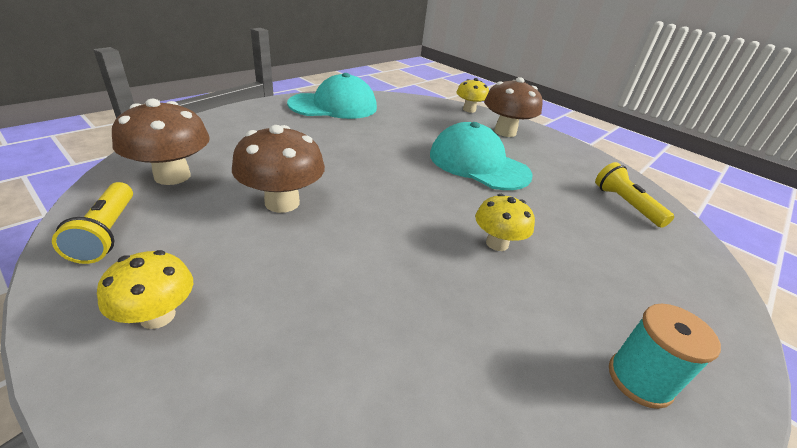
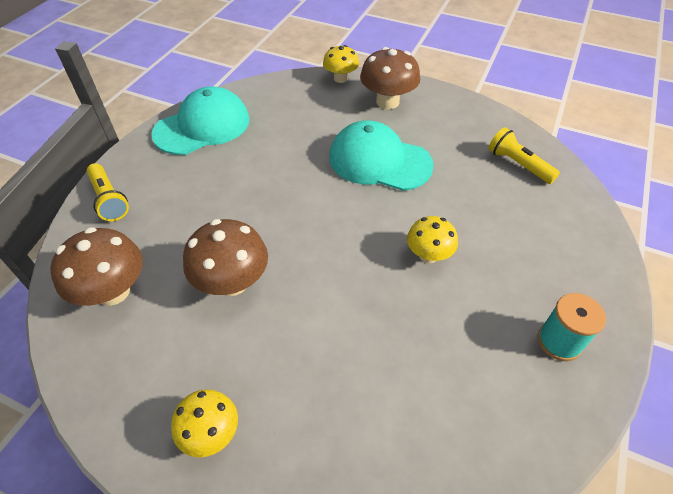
camera: 15 degrees left, 15 degrees up
yellow flashlight [52,182,133,264] -> yellow flashlight moved to [87,163,129,221]

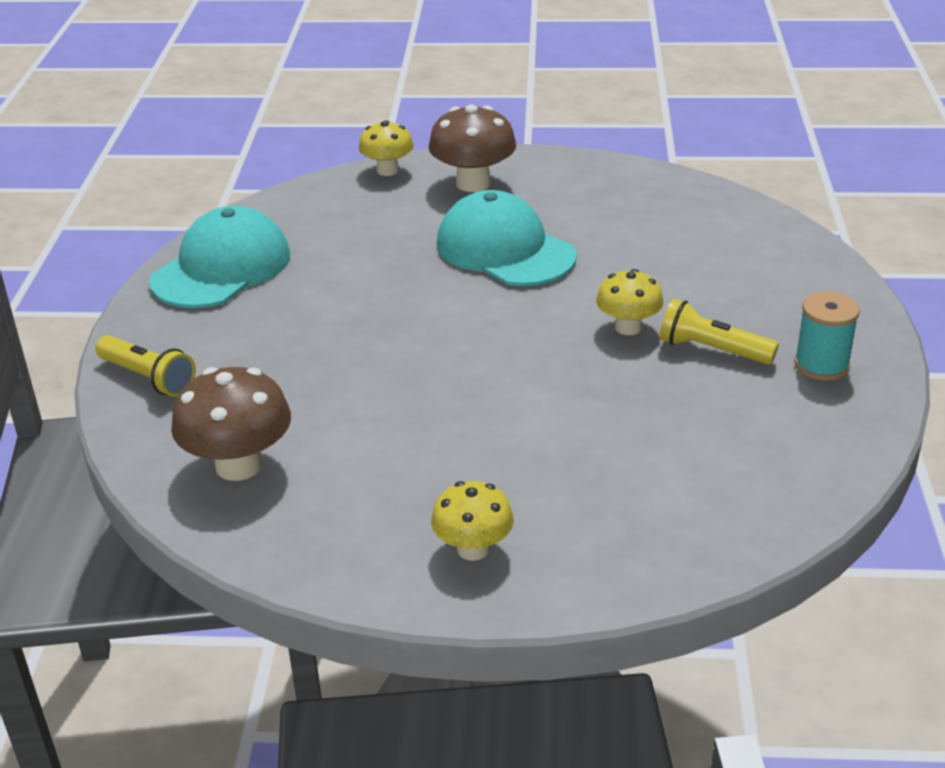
camera: 20 degrees left, 15 degrees down
brown mushroom [183,219,268,296] -> none
turquoise cap [329,120,434,191] -> turquoise cap turned 45 degrees clockwise [437,190,577,286]
yellow flashlight [488,127,560,184] -> yellow flashlight moved to [660,299,779,365]

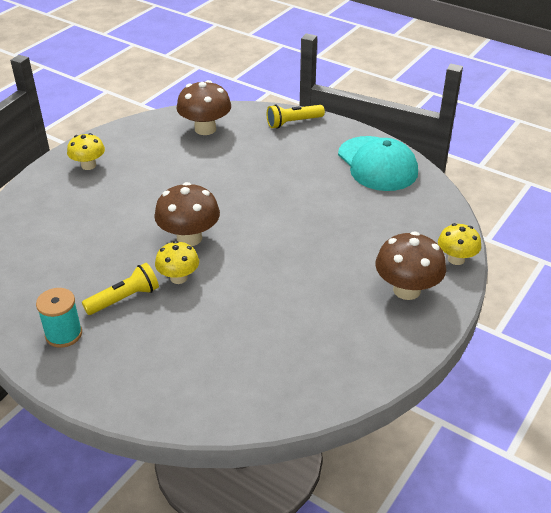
camera: 120 degrees right, 5 degrees up
turquoise cap [437,190,577,286] -> none
none -> brown mushroom [154,182,220,246]

